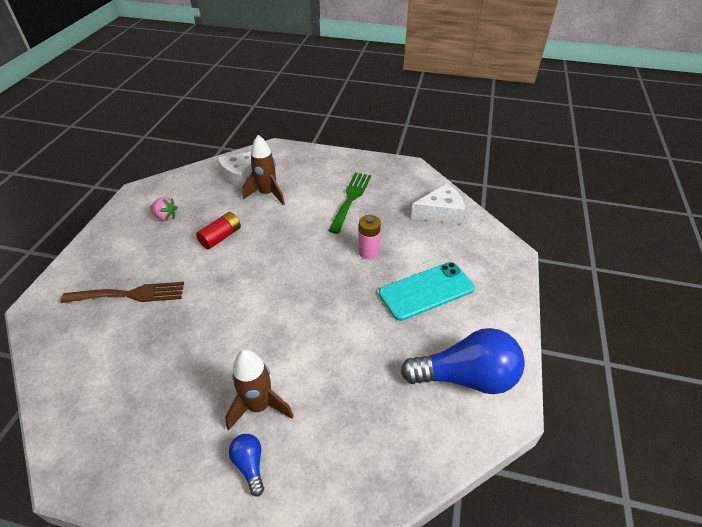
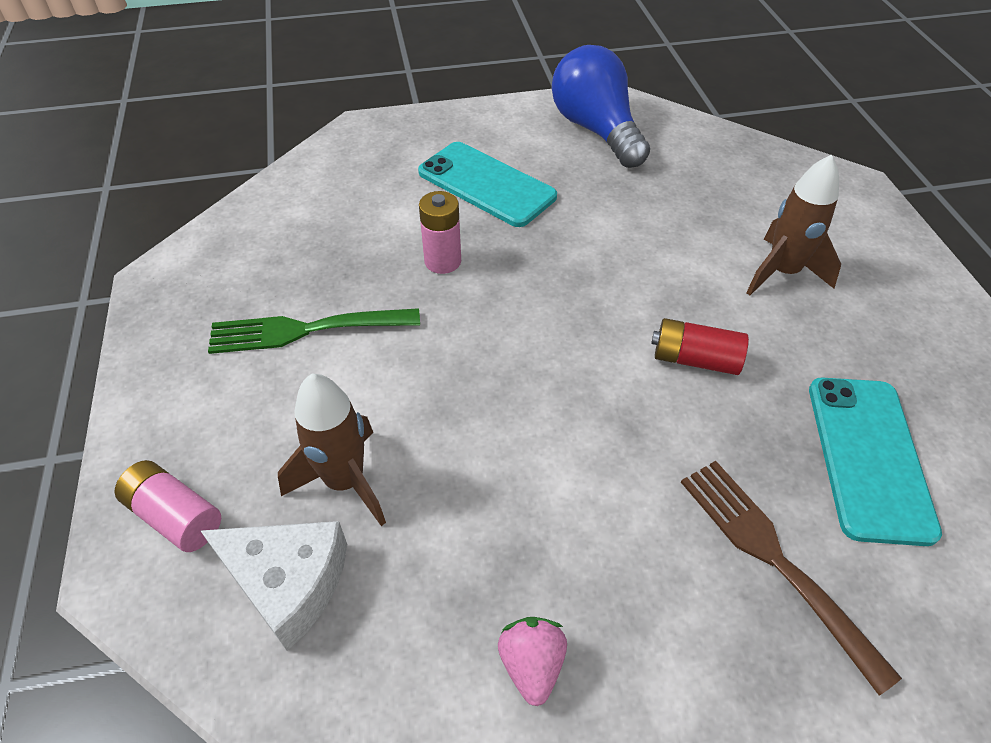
camera: 115 degrees left, 5 degrees up
red battery [196,212,241,249] -> red battery moved to [651,318,749,375]
blue light bulb [229,434,264,496] -> none
white cheese [411,183,465,225] -> none
none -> pink battery [114,460,221,552]
none -> turquoise phone [809,378,942,546]

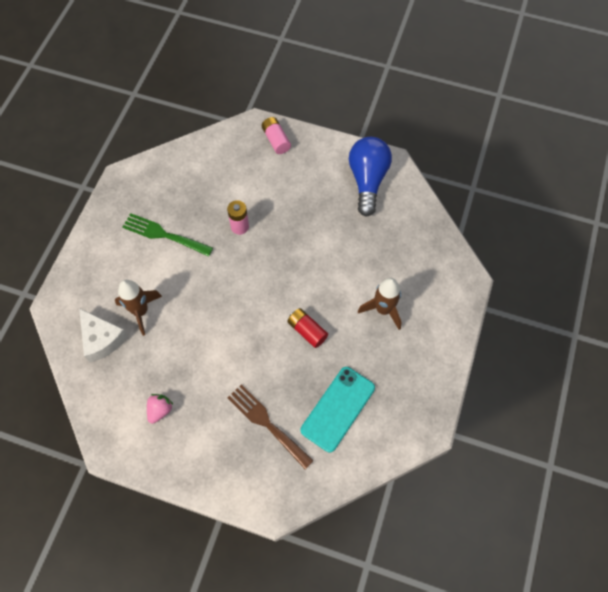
camera: 30 degrees right, 15 degrees up
pink battery [114,460,221,552] -> pink battery moved to [262,117,291,154]
turquoise phone [418,142,557,227] -> none
brown fork [681,461,902,696] -> brown fork turned 45 degrees counterclockwise [228,384,314,469]

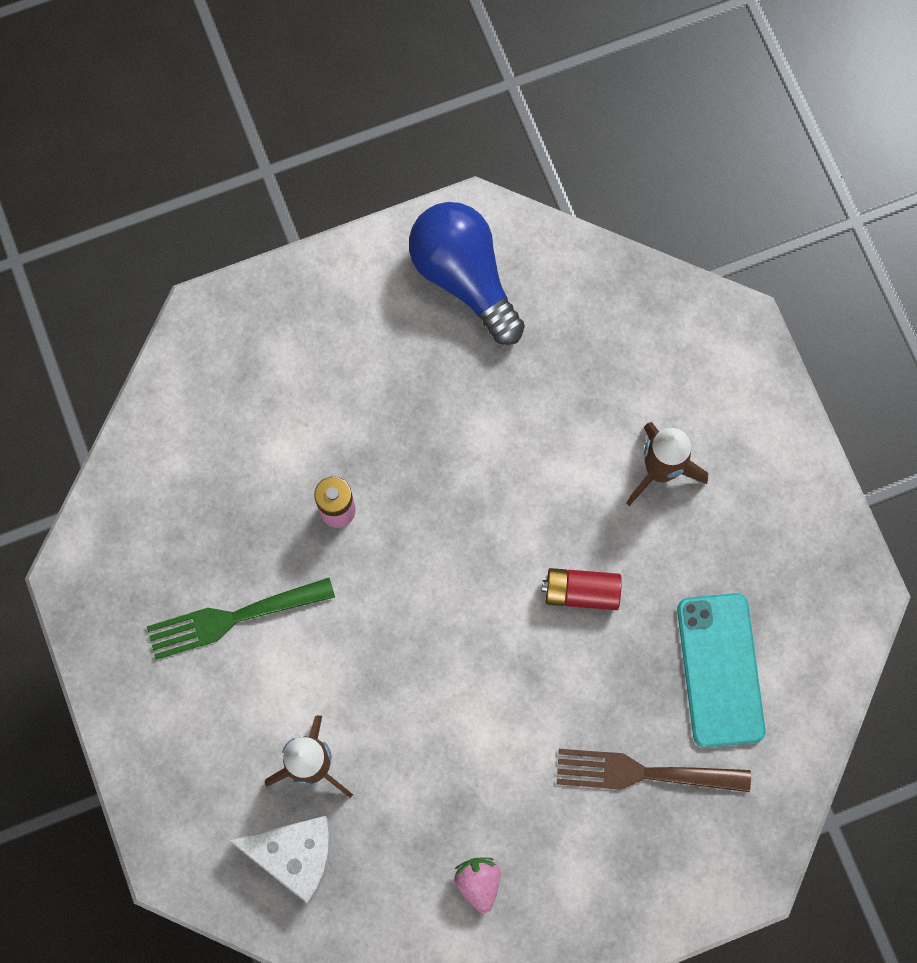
camera: 40 degrees left, 10 degrees up
pink battery [262,117,291,154] -> none

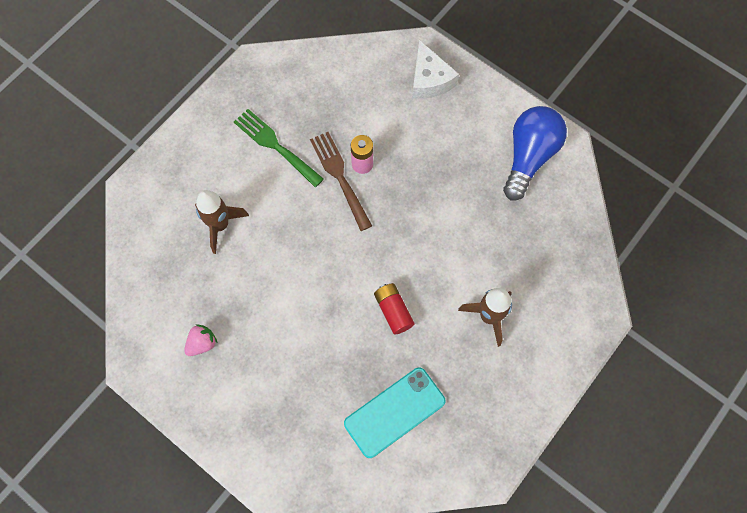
camera: 60 degrees right, 5 degrees down
white cheese [229,816,331,903] -> white cheese moved to [412,40,459,99]
brown fork [557,749,751,792] -> brown fork moved to [310,132,372,231]

